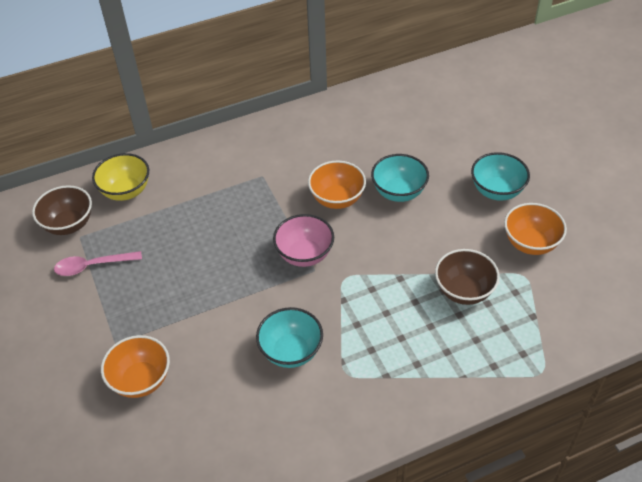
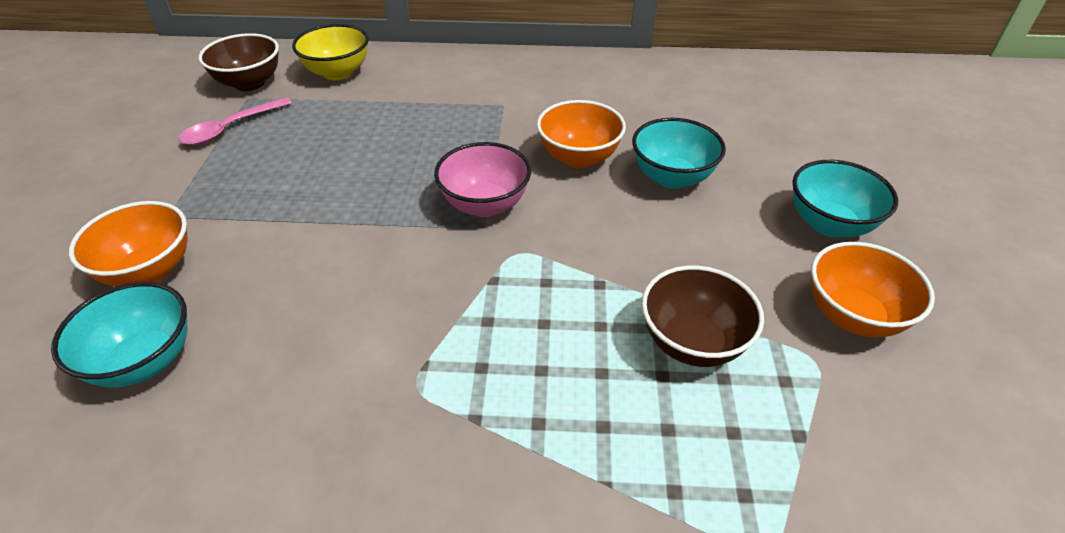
camera: 25 degrees right, 5 degrees down
pink spoon [54,251,142,276] -> pink spoon turned 60 degrees counterclockwise [178,97,292,145]
turquoise bowl [256,307,323,368] -> turquoise bowl moved to [51,282,187,387]

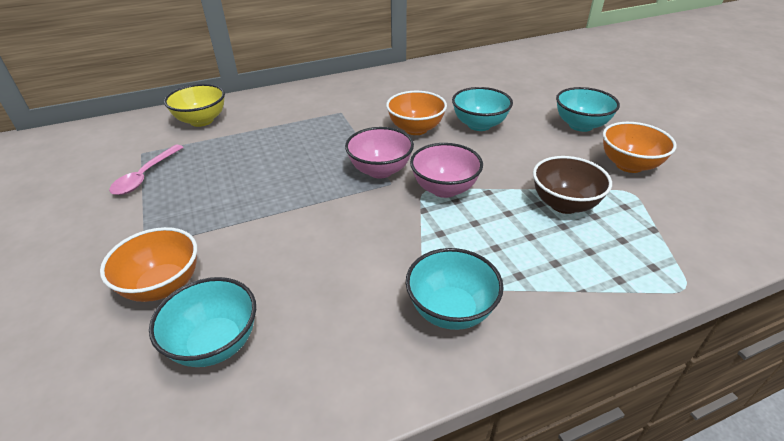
camera: 25 degrees left, 5 degrees down
brown bowl [198,33,279,91] -> none
none -> turquoise bowl [406,248,504,330]
none -> pink bowl [410,143,483,198]

